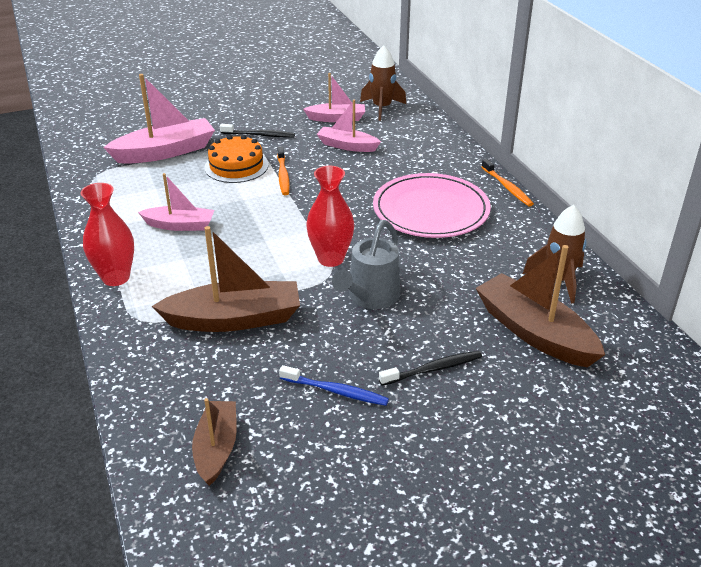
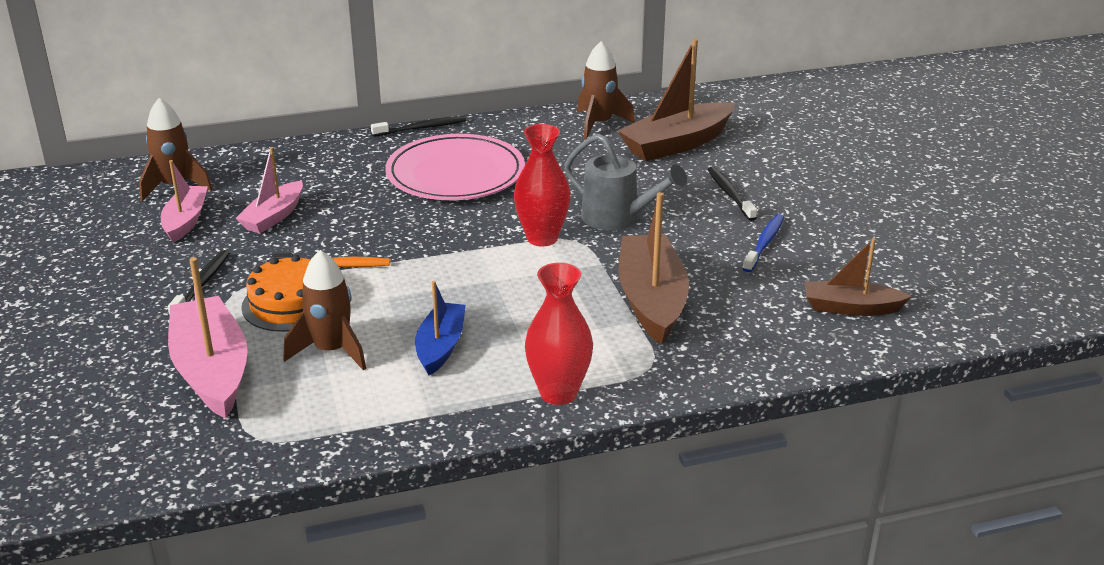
camera: 85 degrees left, 5 degrees down
pink boat [138,173,214,231] -> blue boat [415,281,466,375]
orange toothbrush [482,159,534,206] -> black toothbrush [371,116,466,137]
none -> brown rocket [284,250,366,370]

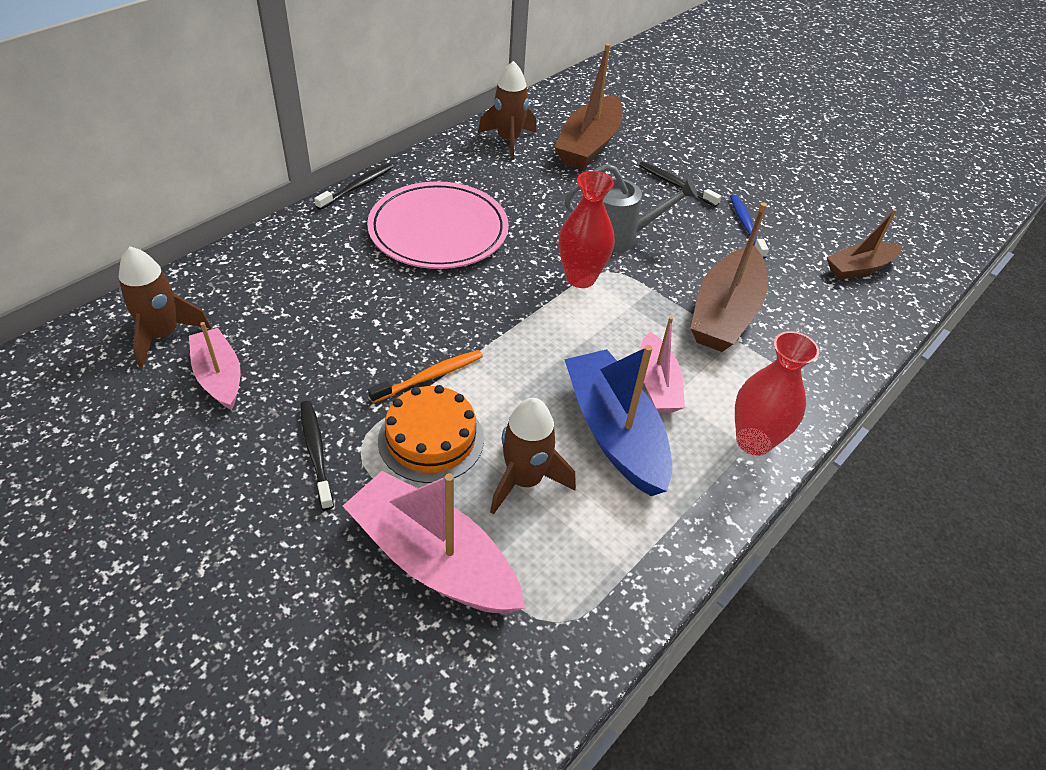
camera: 35 degrees left, 15 degrees up
pink boat [235,147,303,234] -> pink boat moved to [640,317,685,413]
blue boat [415,281,466,375] -> blue boat [564,345,672,496], size x1.64
brown boat [618,192,689,345] -> brown boat turned 120 degrees counterclockwise [690,202,768,352]

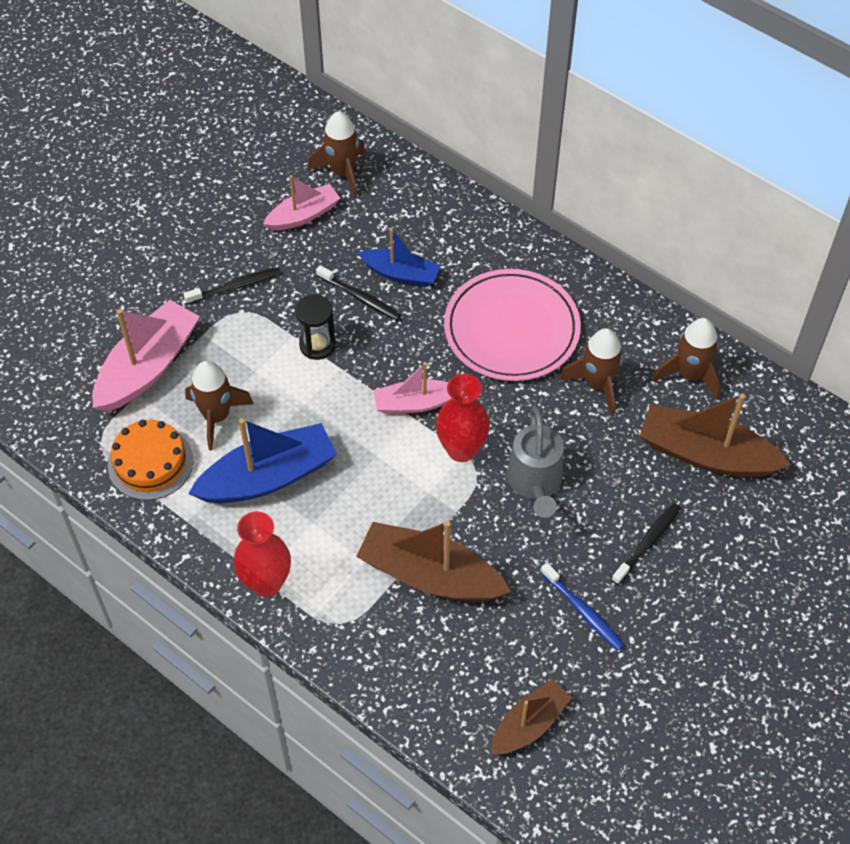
camera: 90 degrees right, 10 degrees up
black toothbrush [314,163,393,210] -> black toothbrush moved to [316,265,401,321]
orange toothbrush [368,350,483,403] -> black hourglass [295,294,336,360]
orange cake [378,385,484,483] -> orange cake moved to [108,420,193,500]
pink boat [640,317,685,413] -> pink boat moved to [374,362,452,414]
blue toothbrush [730,194,769,259] -> blue toothbrush turned 60 degrees clockwise [541,563,624,651]
brown boat [827,209,902,280] -> brown boat turned 75 degrees clockwise [491,679,572,754]
none -> blue boat [358,229,440,287]
none -> brown rocket [559,328,623,416]

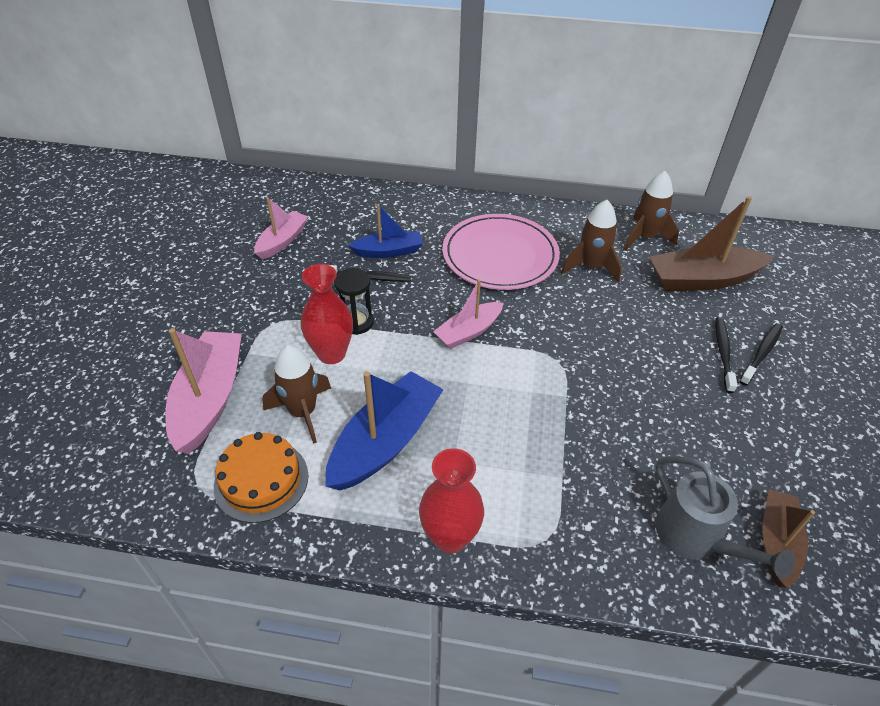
camera: 30 degrees left, 10 degrees down
black toothbrush [184,267,281,304] -> black toothbrush moved to [740,323,783,386]
brown rocket [308,111,366,198] -> none
brown boat [356,521,511,602] -> none
red vase [436,374,490,462] -> red vase moved to [301,264,353,364]
grey watering can [507,406,564,518] -> grey watering can moved to [655,456,795,579]
blue toothbrush [541,563,624,651] -> none

